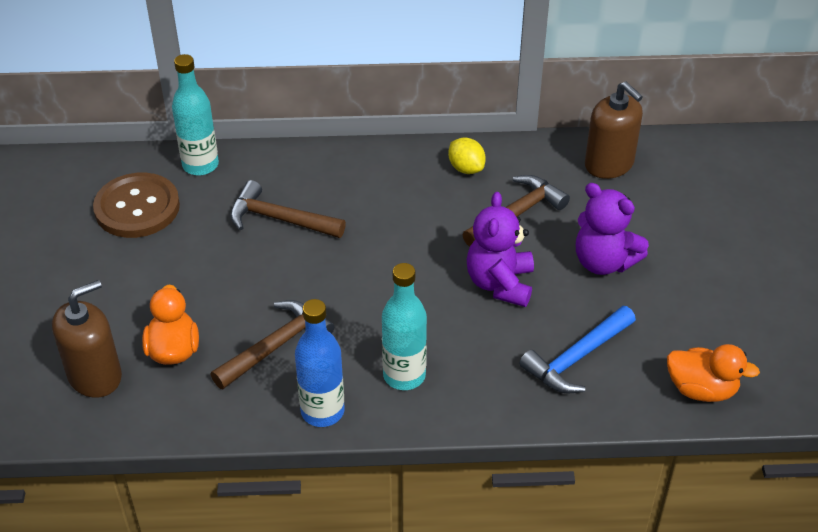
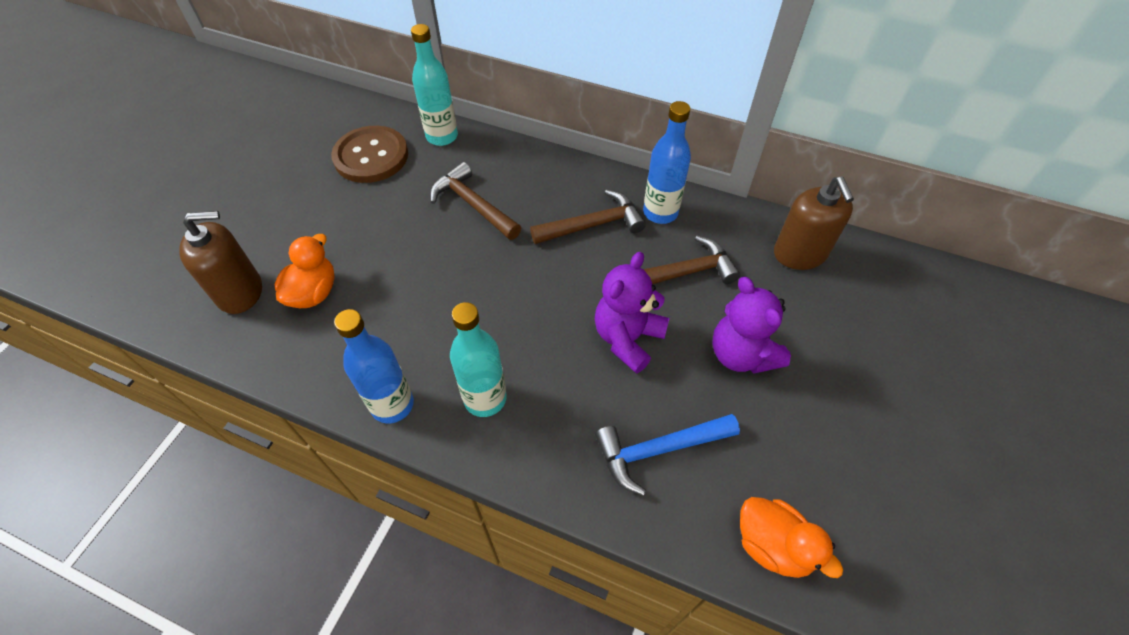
camera: 25 degrees right, 10 degrees up
brown hammer [210,300,334,389] -> brown hammer moved to [530,190,646,244]
yellow lemon [448,137,486,174] -> blue bottle [643,101,691,224]

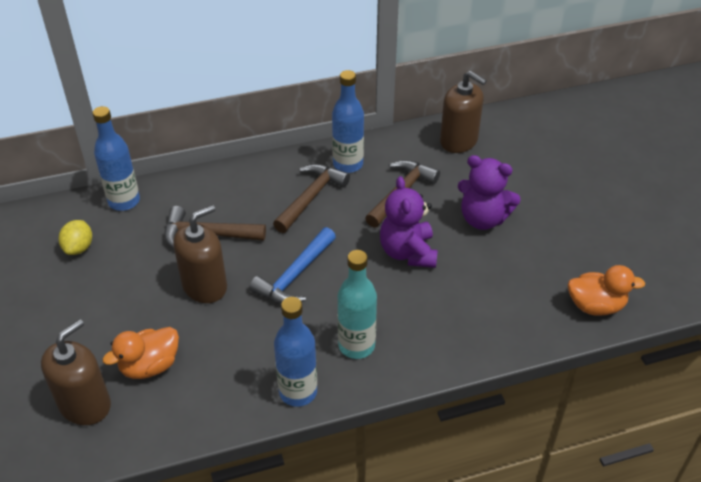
camera: 40 degrees left, 10 degrees down
orange duck [274,234,335,308] -> orange duck turned 105 degrees counterclockwise [102,327,179,379]
brown button [331,126,408,183] -> yellow lemon [59,220,92,255]
turquoise bottle [411,24,458,146] -> blue bottle [93,106,140,211]
blue hammer [595,414,740,495] -> blue hammer moved to [249,227,336,304]
none -> brown soap dispenser [173,205,227,303]

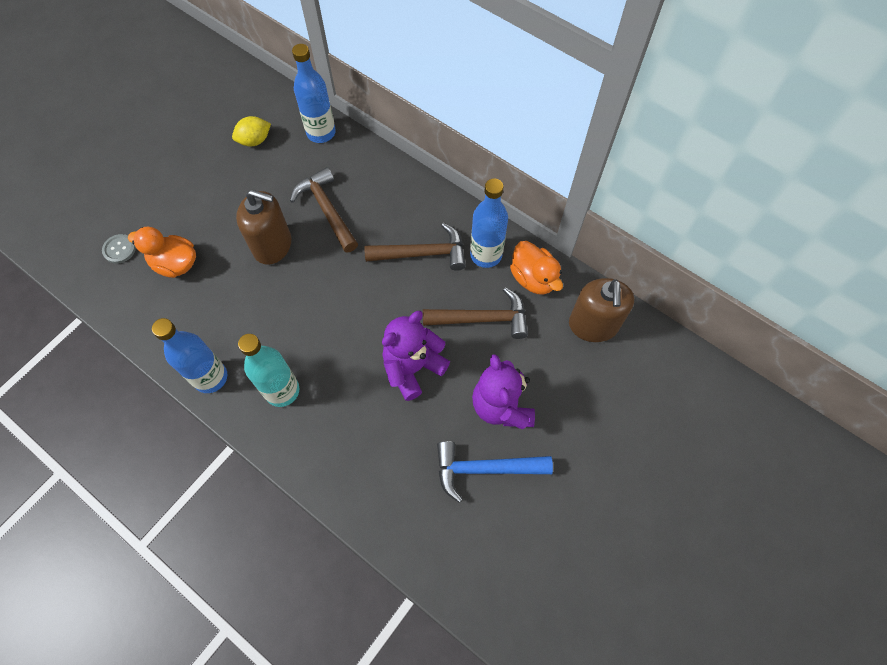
camera: 55 degrees right, 20 degrees up
brown soap dispenser [41,319,111,425] -> grey button [102,234,136,264]
blue hammer [249,227,336,304] -> blue hammer moved to [437,441,553,503]
orange duck [568,265,645,316] -> orange duck moved to [510,241,563,295]

